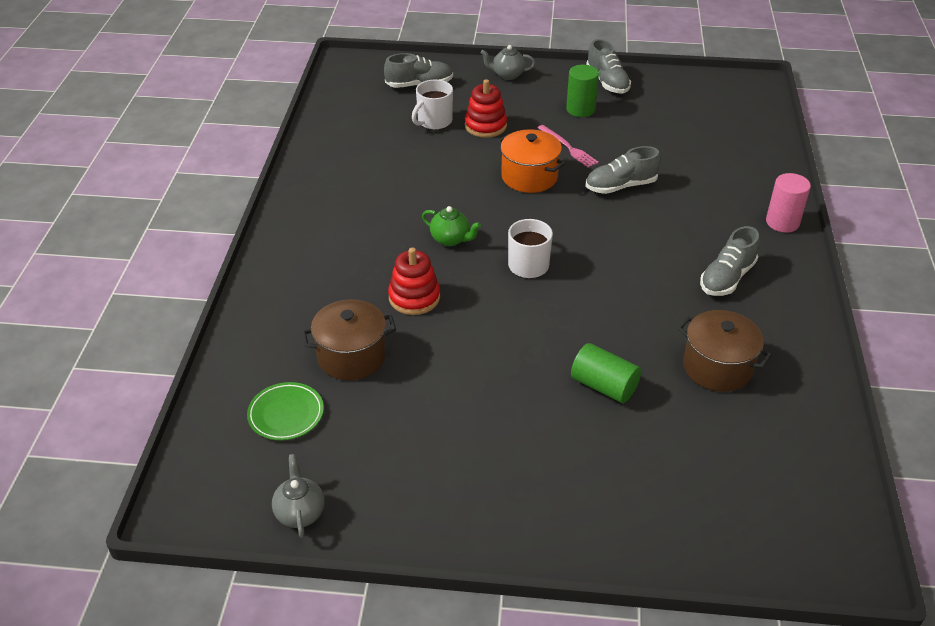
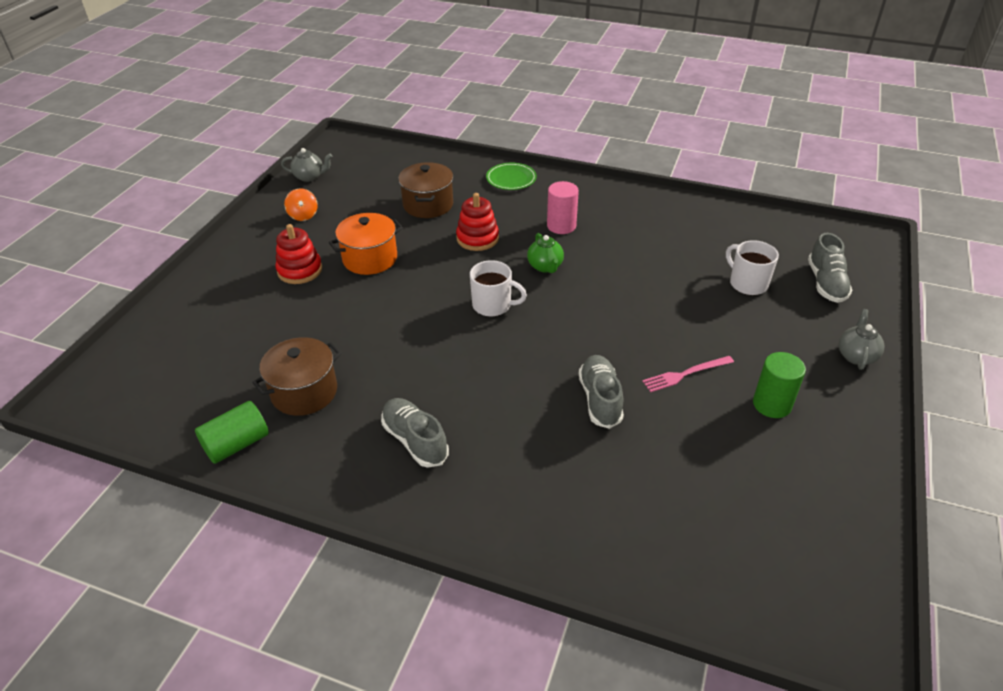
camera: 105 degrees right, 0 degrees up
green plate [247,382,324,440] -> green plate moved to [486,163,537,190]
green teapot [422,206,481,246] -> green teapot turned 60 degrees counterclockwise [527,233,564,273]
red stacking toy [465,79,507,138] -> red stacking toy moved to [275,224,322,284]
orange pot [497,129,565,193] -> orange pot moved to [329,213,403,275]
green cylinder [571,343,641,403] -> green cylinder moved to [195,401,269,464]
grey shoe [586,39,631,93] -> none
pink cylinder [766,173,811,233] -> pink cylinder moved to [547,181,579,234]
none -> orange spinning top [284,188,318,221]

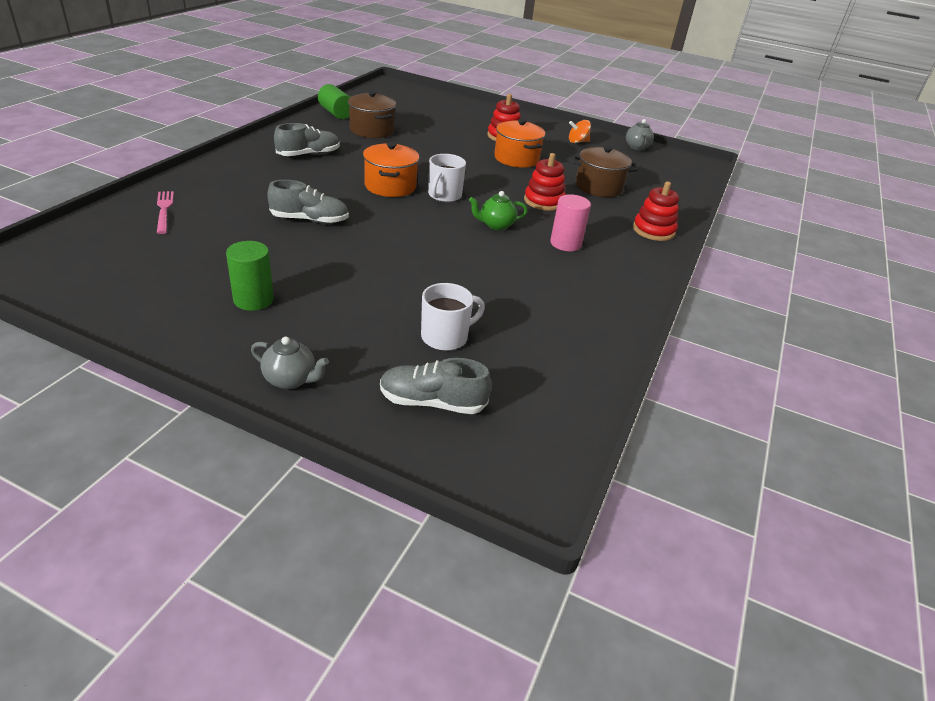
camera: 90 degrees right, 5 degrees down
green plate [486,163,537,190] -> red stacking toy [633,181,679,241]
pink fork [642,356,734,392] -> pink fork moved to [157,191,174,234]
none -> orange pot [363,142,419,197]

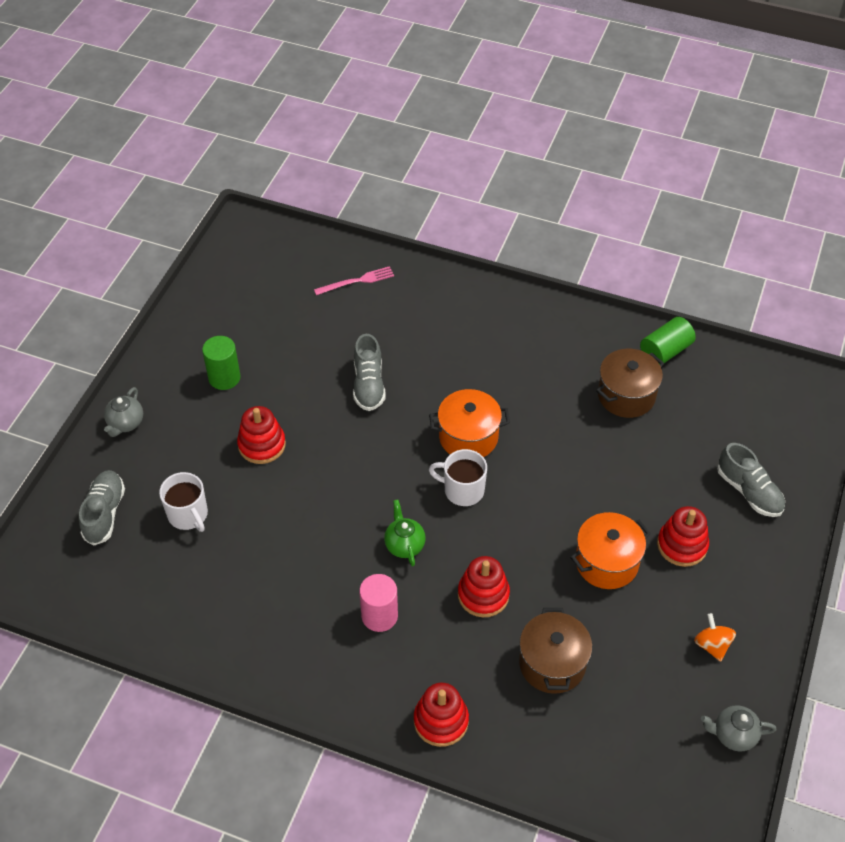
camera: 90 degrees right, 15 degrees up
grey shoe [274,123,340,156] -> grey shoe moved to [717,443,785,517]
none -> red stacking toy [237,406,286,464]

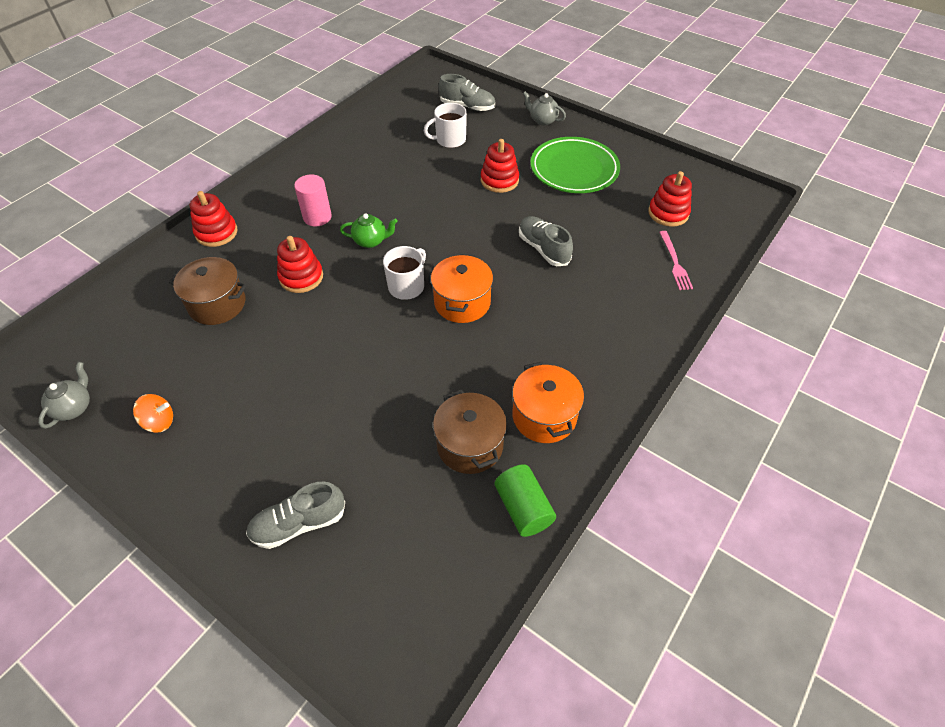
camera: 105 degrees right, 0 degrees up
green cylinder [202,336,241,390] -> green plate [530,137,620,193]
grey shoe [353,334,385,411] -> grey shoe turned 45 degrees clockwise [519,216,573,266]
orange pot [570,512,651,589] -> orange pot moved to [512,362,584,443]
red stacking toy [657,506,709,567] -> red stacking toy moved to [648,171,692,227]

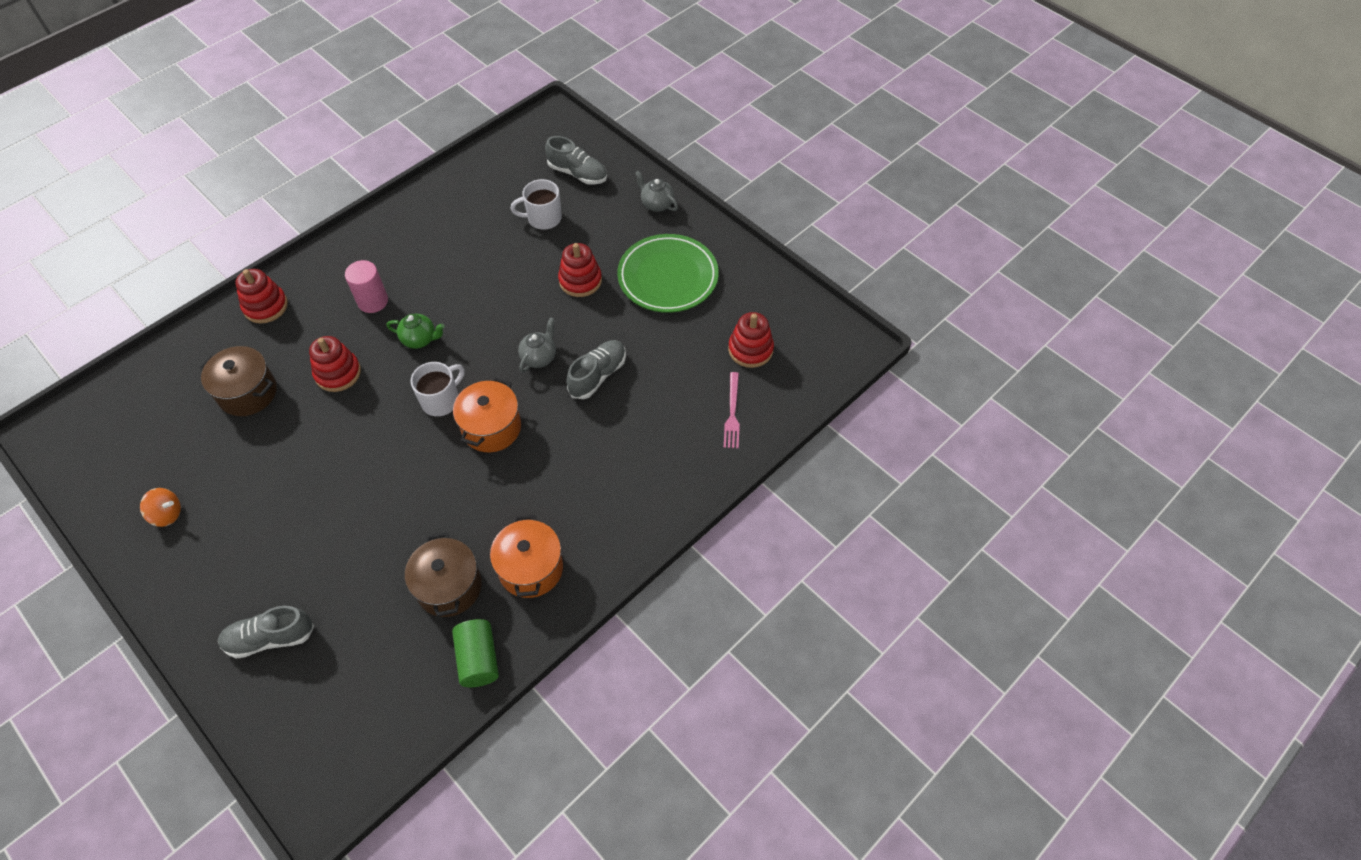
camera: 10 degrees right, 5 degrees up
grey teapot [38,362,90,429] -> grey teapot moved to [518,317,556,373]
grey shoe [519,216,573,266] -> grey shoe turned 60 degrees clockwise [566,340,626,399]

